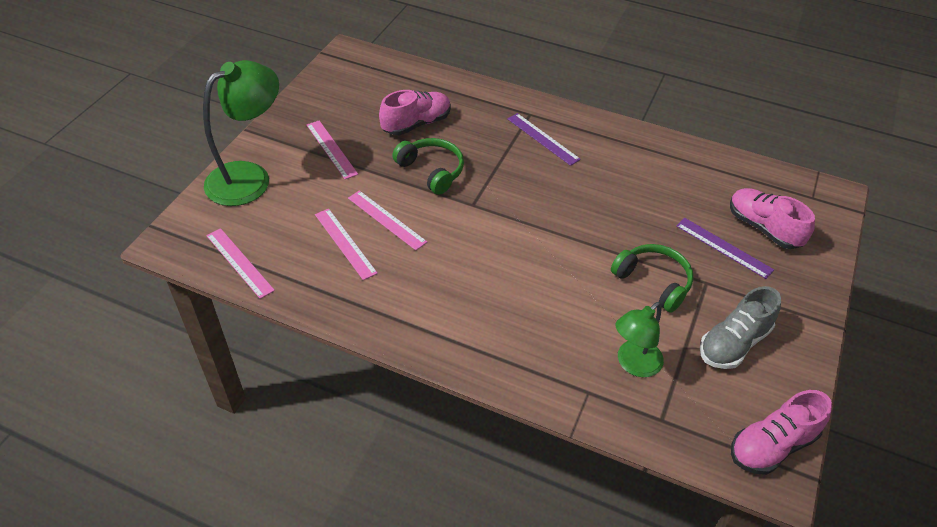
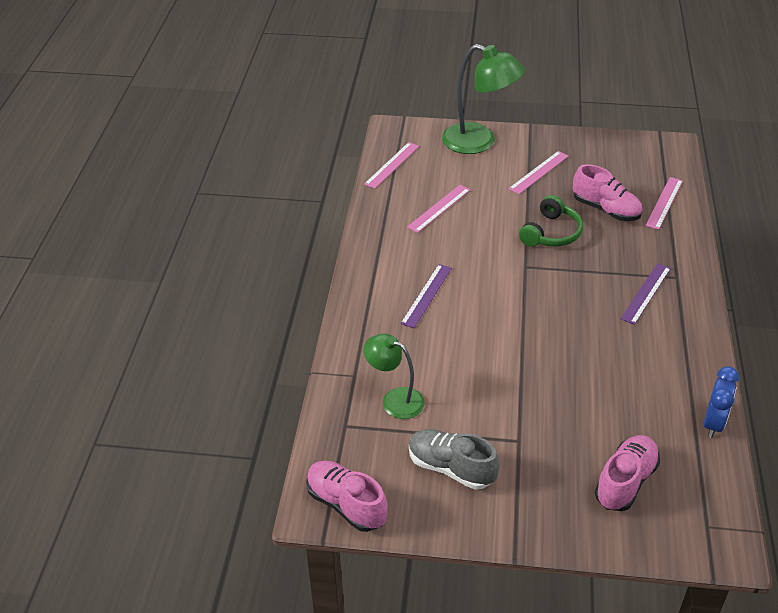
camera: 75 degrees right, 5 degrees down
pink ruler [348,190,427,250] -> pink ruler moved to [645,177,683,230]
green headphones [611,244,693,313] -> none
purple ruler [676,218,774,279] -> purple ruler moved to [400,264,452,328]
none -> blue clock [703,366,740,438]

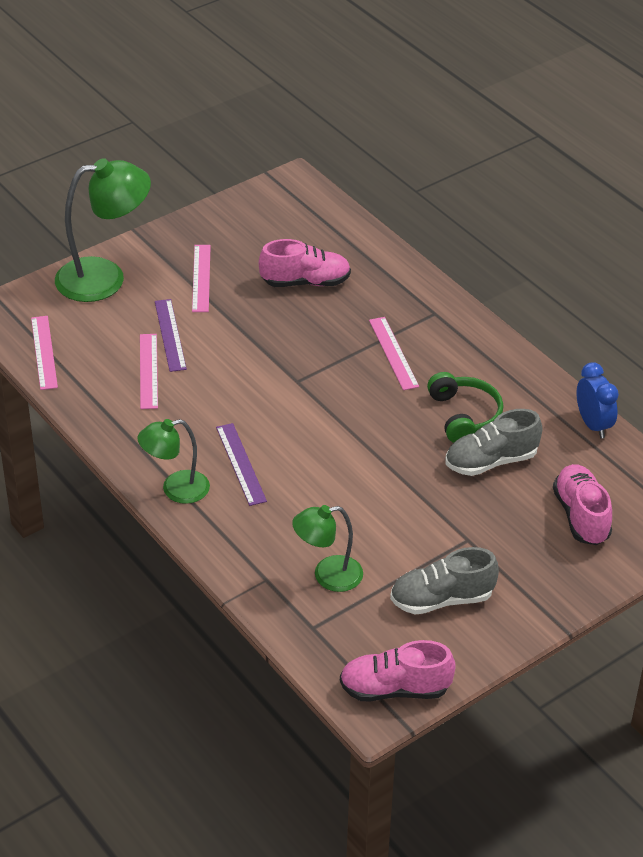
camera: 45 degrees left, 0 degrees up
green headphones [519,195,583,247] -> green headphones moved to [427,372,503,443]
purple ruler [621,263,671,325] -> purple ruler moved to [155,299,187,372]
pink ruler [645,177,683,230] -> pink ruler moved to [369,317,419,390]
none -> green lamp [137,419,210,504]
none -> grey shoe [446,409,542,476]

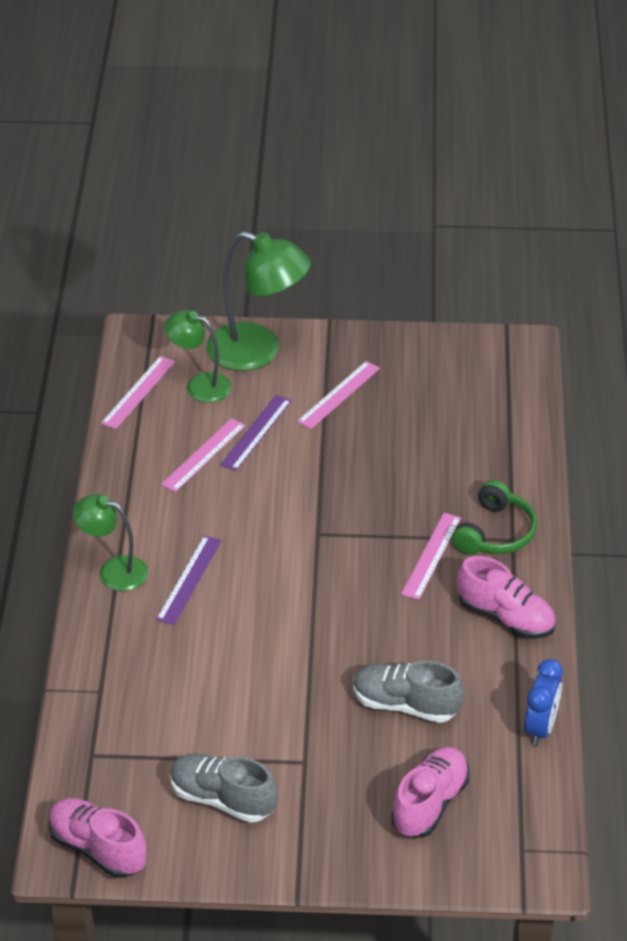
camera: 40 degrees right, 0 degrees up
pink shoe [259,239,351,287] -> pink shoe moved to [457,556,556,639]
green lamp [292,505,363,592] -> green lamp moved to [164,310,232,403]
green headphones [427,372,503,443] -> green headphones moved to [452,480,537,555]

